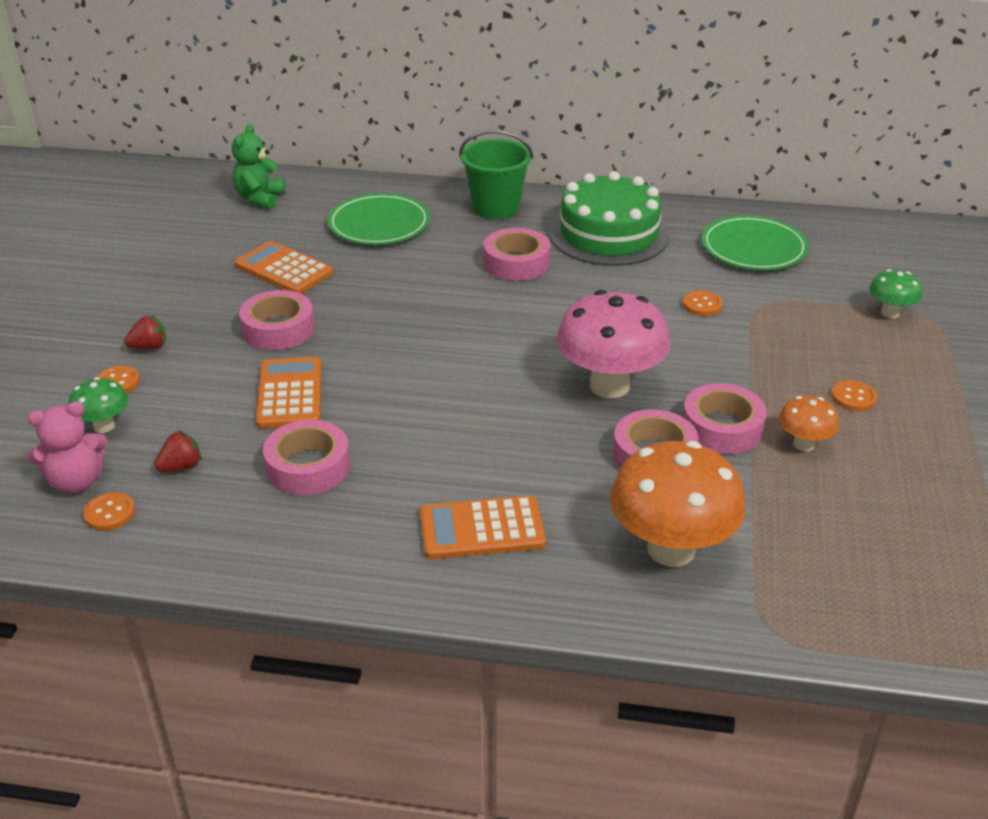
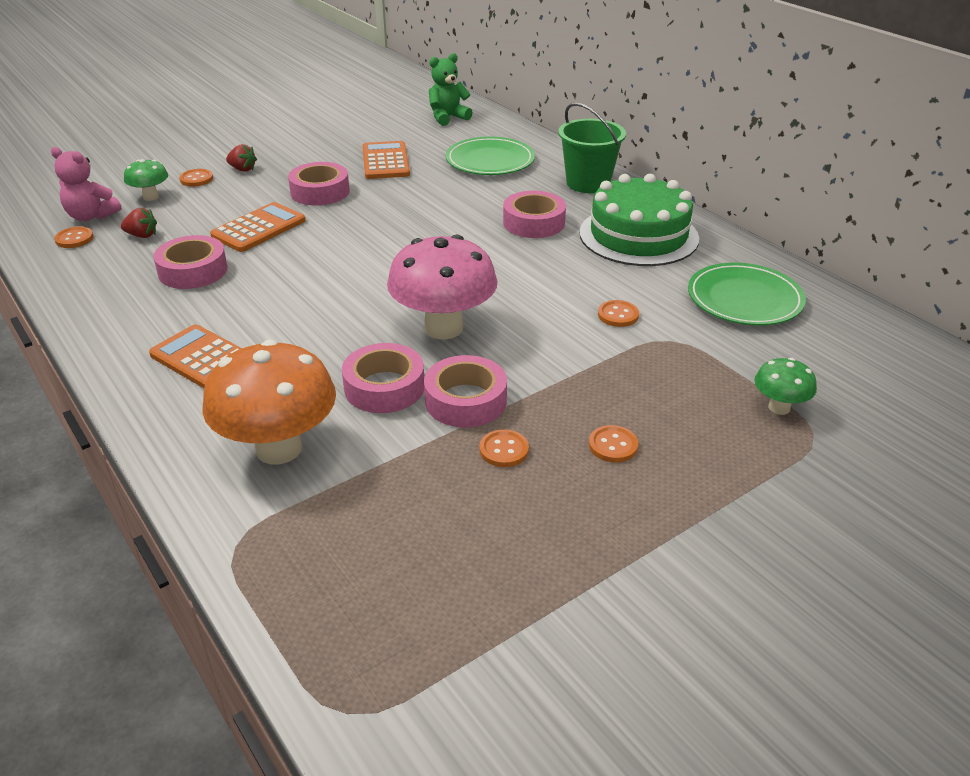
camera: 45 degrees right, 0 degrees up
orange mushroom [779,396,839,451] -> orange button [479,429,529,467]

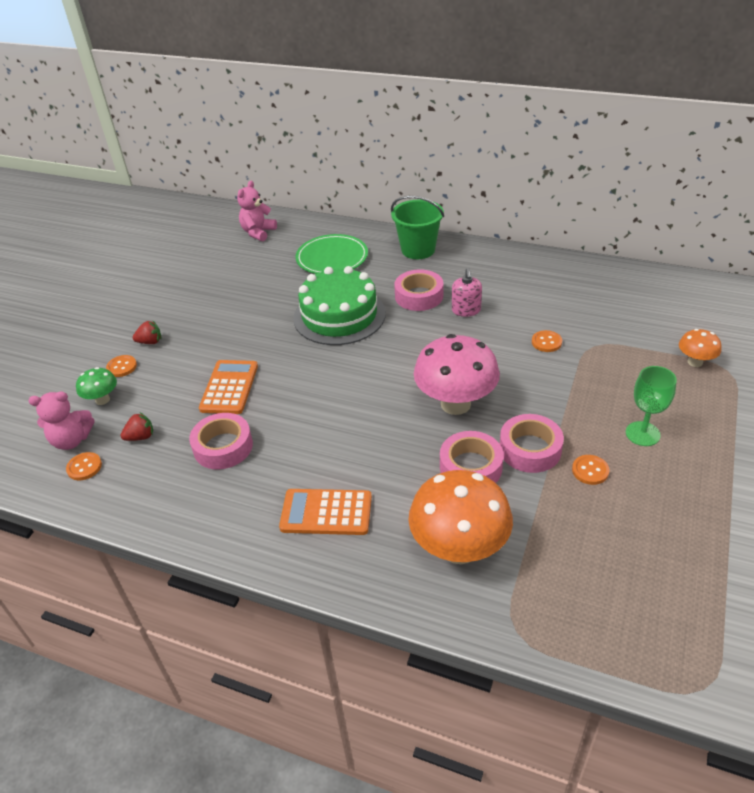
camera: 30 degrees left, 5 degrees up
pink tape [288,162,350,205] -> none
orange calculator [362,141,410,179] -> none
green teddy bear [429,53,473,126] -> pink teddy bear [237,181,277,241]
green cake [580,174,699,266] -> green cake moved to [293,266,386,345]
orange button [589,425,639,462] -> green goblet [626,366,677,446]
green plate [688,263,806,326] -> none
green mushroom [754,358,817,415] -> orange mushroom [679,329,721,367]
none -> pink soap dispenser [452,268,482,317]

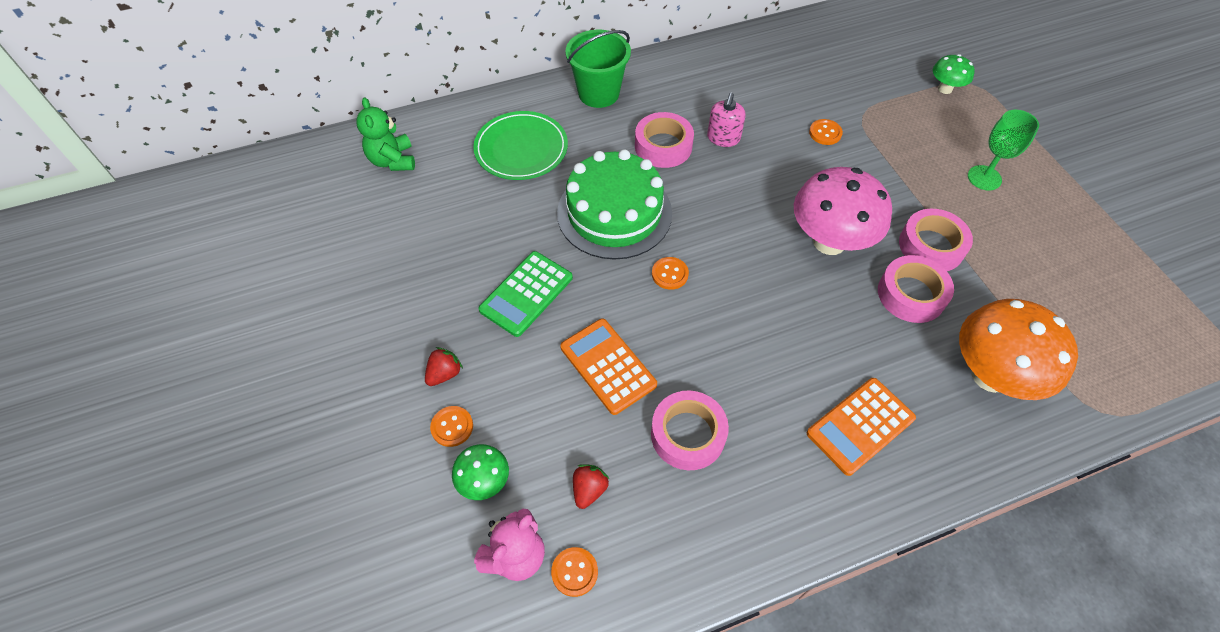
camera: 45 degrees left, 15 degrees up
pink teddy bear [237,181,277,241] -> green teddy bear [356,97,415,171]
pink soap dispenser [452,268,482,317] -> pink soap dispenser turned 60 degrees clockwise [707,93,746,147]
orange button [572,455,609,485] -> orange button moved to [652,257,689,290]
orange mushroom [679,329,721,367] -> green mushroom [933,54,975,94]
none -> green calculator [478,251,573,337]

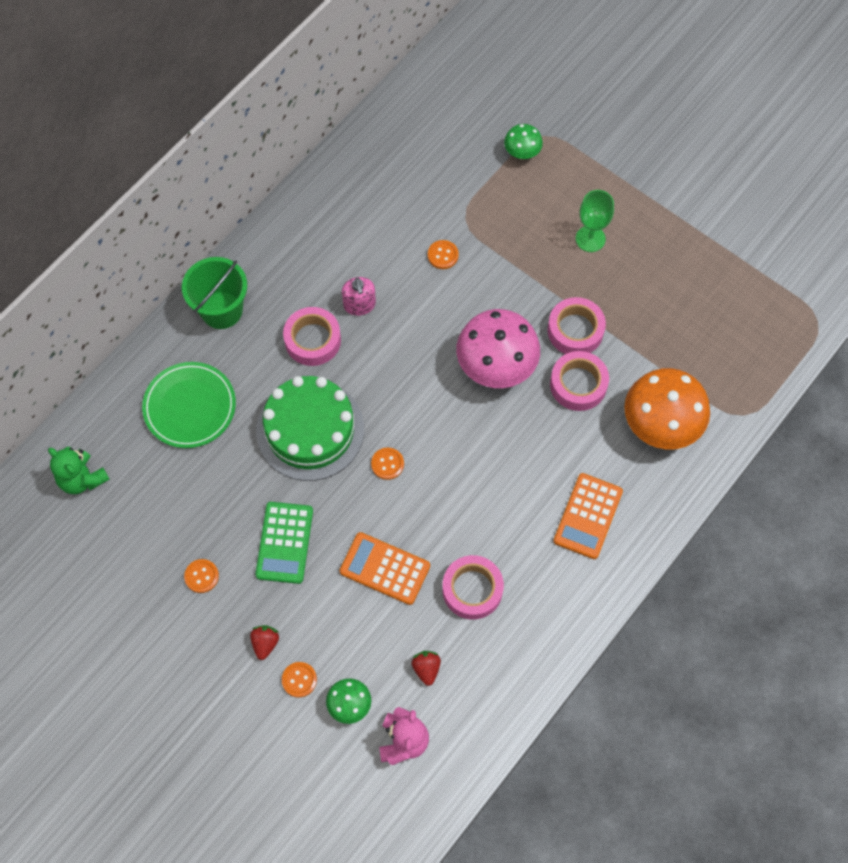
camera: 30 degrees left, 10 degrees up
orange button [551,547,598,597] -> orange button moved to [184,559,219,593]

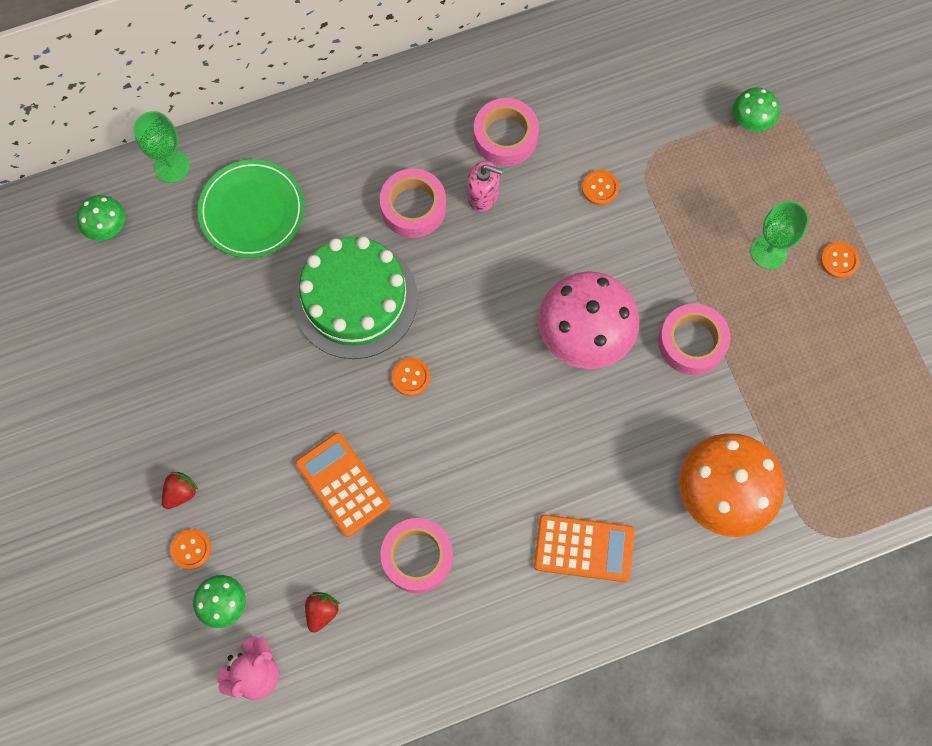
camera: 30 degrees right, 5 degrees up
green teddy bear [48,447,110,494] -> green mushroom [77,195,125,241]
green bucket [182,257,247,329] -> none
orange button [184,559,219,593] -> orange button moved to [821,242,859,278]
green calculator [256,502,313,584] -> none
pink soap dispenser [342,277,376,316] -> pink soap dispenser turned 90 degrees counterclockwise [467,161,503,212]
pink tape [550,351,609,411] -> pink tape moved to [474,98,539,166]
orange calculator [553,473,623,559] -> orange calculator turned 135 degrees counterclockwise [534,514,635,582]
none -> green goblet [134,111,190,183]

